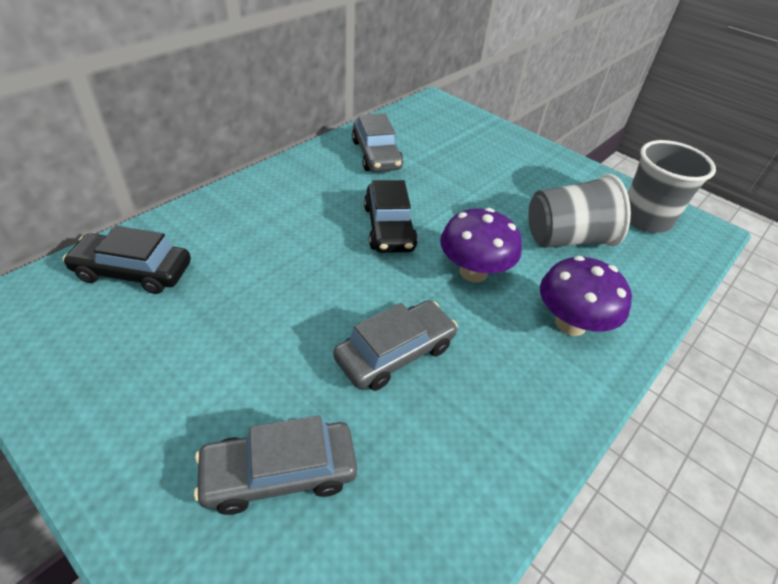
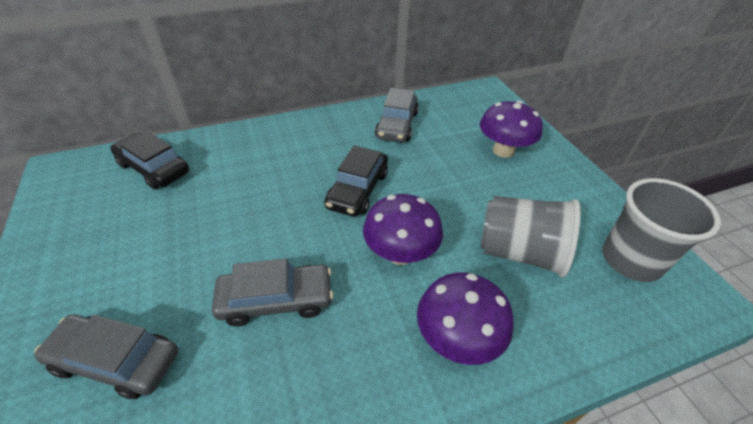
camera: 30 degrees right, 0 degrees up
none -> purple mushroom [480,101,543,158]

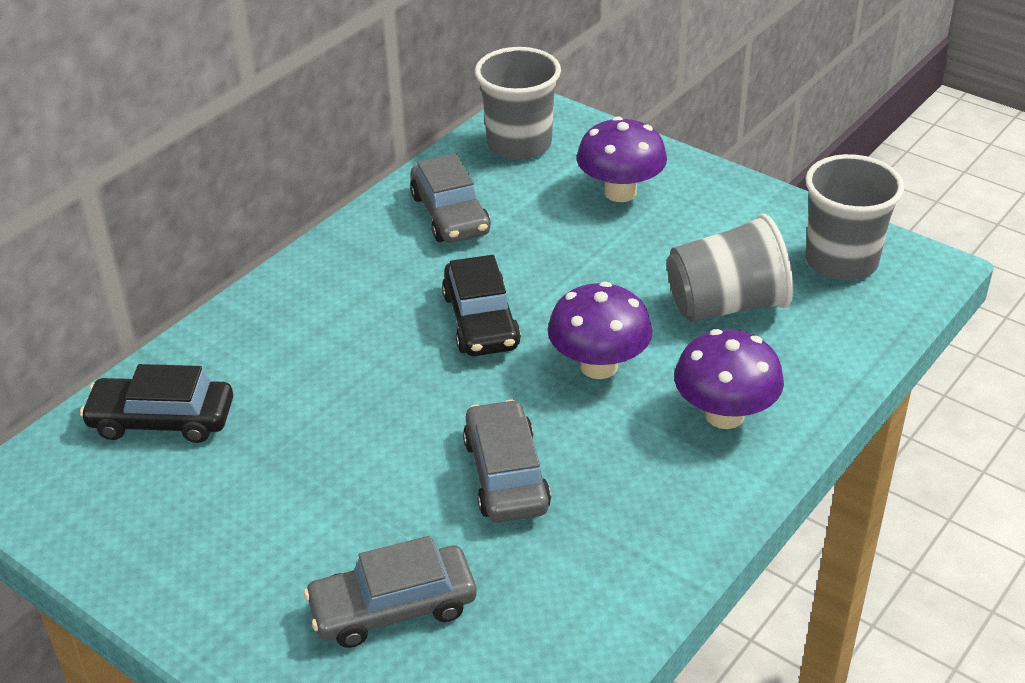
camera: 30 degrees left, 5 degrees down
grey car [212,259,333,326] -> grey car turned 60 degrees counterclockwise [463,400,551,522]
none -> grey cup [475,47,561,160]

